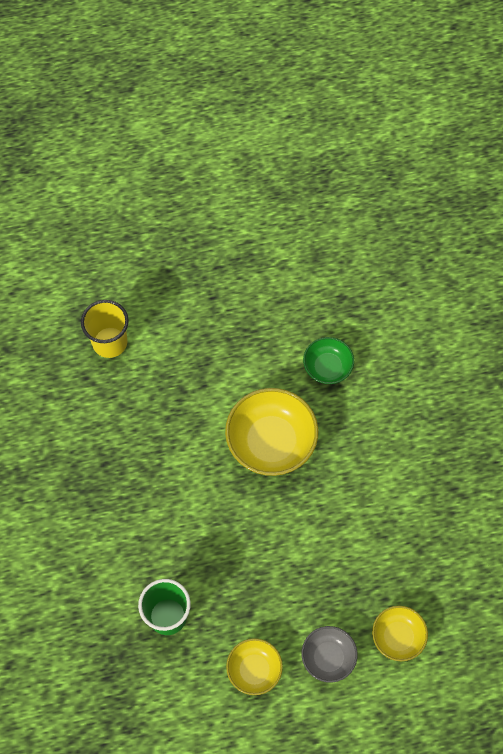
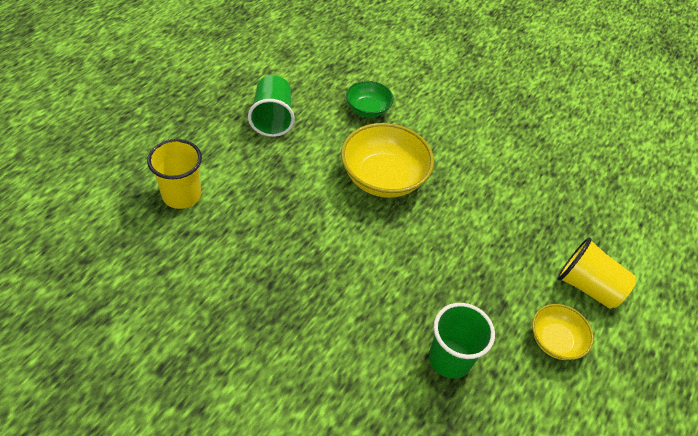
camera: 50 degrees left, 15 degrees down
grey bowl [302,626,358,682] -> yellow cup [557,237,636,309]
yellow bowl [372,606,428,661] -> none
none -> green cup [248,75,295,137]

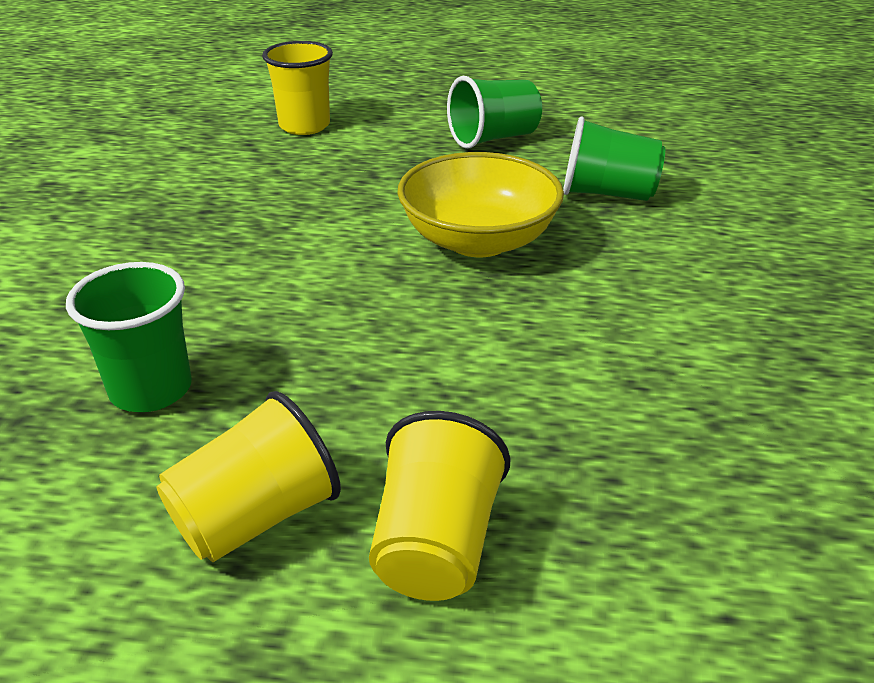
camera: 70 degrees right, 15 degrees down
green bowl [346,81,393,117] -> green cup [563,116,665,201]
yellow bowl [532,304,594,360] -> yellow cup [156,391,341,562]

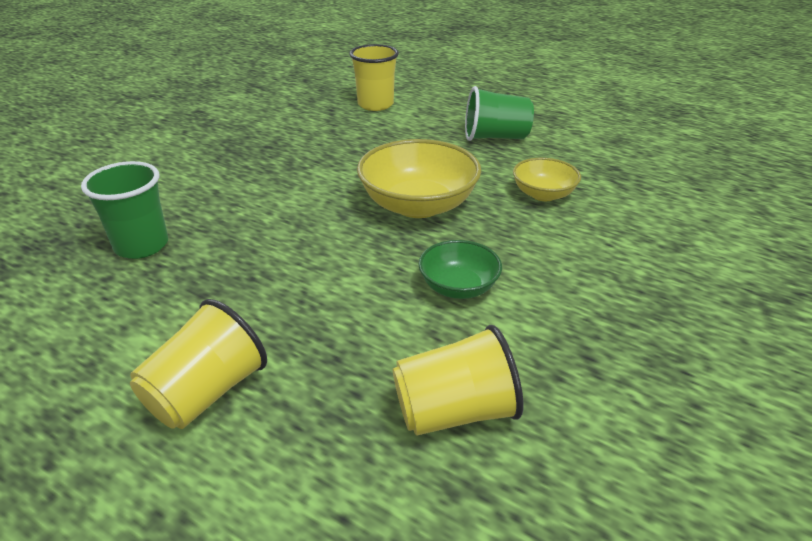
camera: 25 degrees right, 0 degrees up
yellow cup [156,391,341,562] -> yellow cup moved to [393,325,524,436]
green cup [563,116,665,201] -> yellow bowl [513,158,581,201]
none -> green bowl [419,240,502,299]

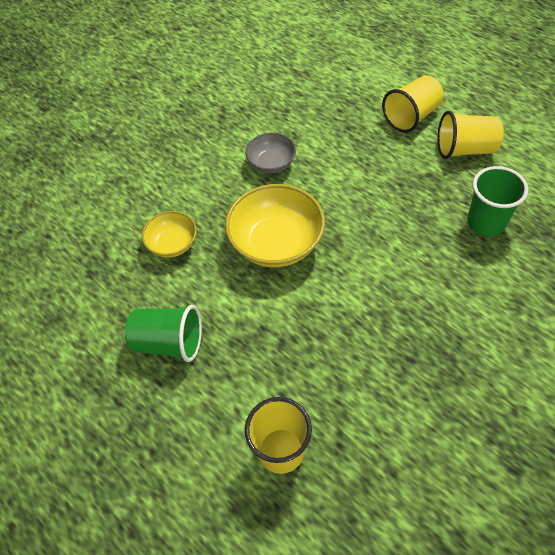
camera: 165 degrees left, 20 degrees up
yellow cup [393,325,524,436] -> yellow cup moved to [438,111,504,159]
green bowl [419,240,502,299] -> grey bowl [245,133,296,173]

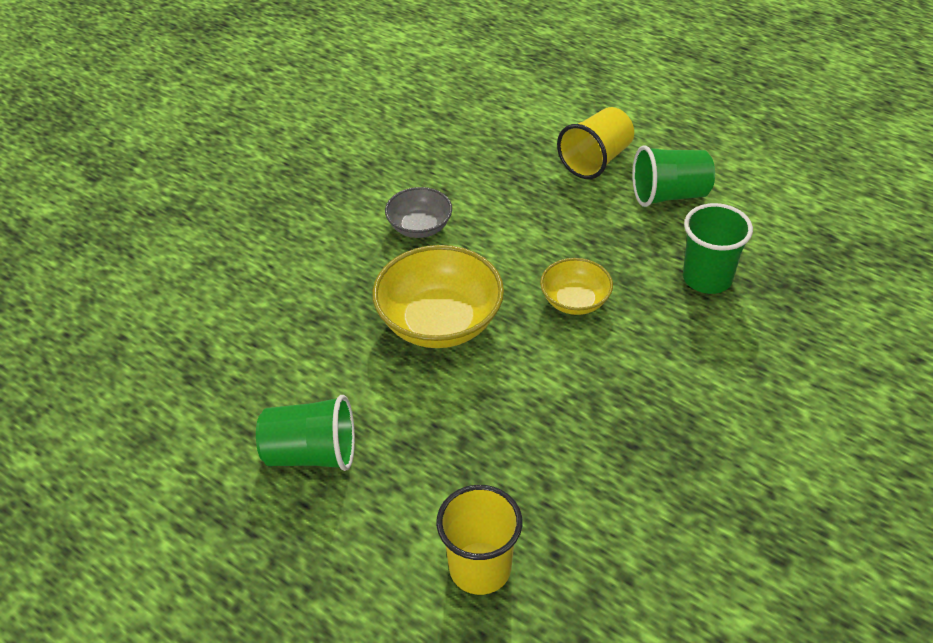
camera: 10 degrees left, 10 degrees down
yellow bowl [142,211,197,258] -> yellow bowl moved to [540,258,613,315]
yellow cup [438,111,504,159] -> green cup [632,146,715,207]

